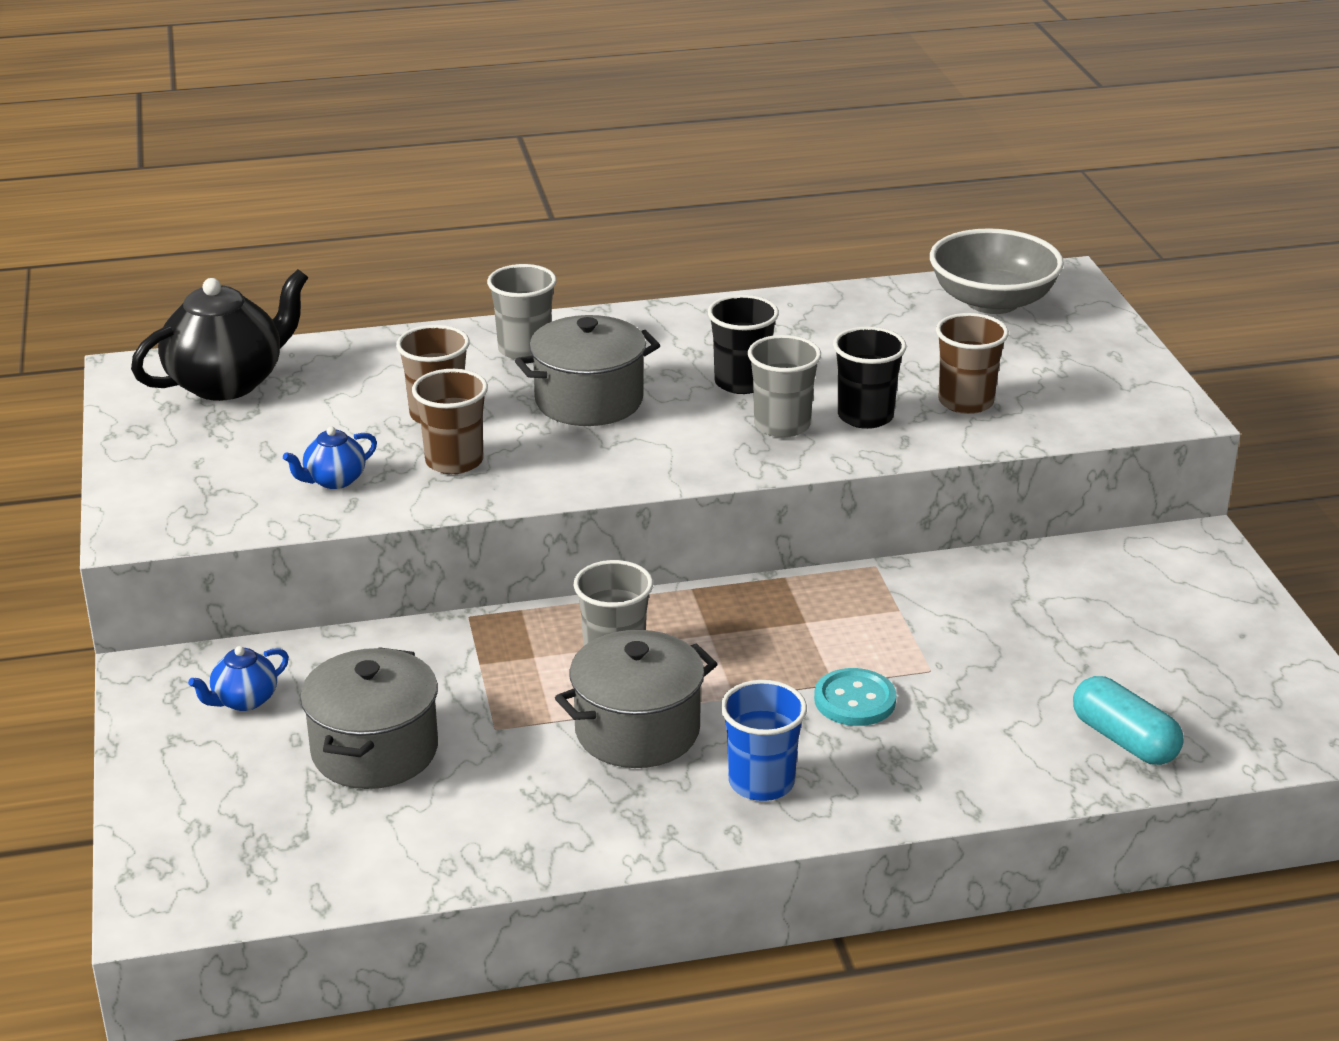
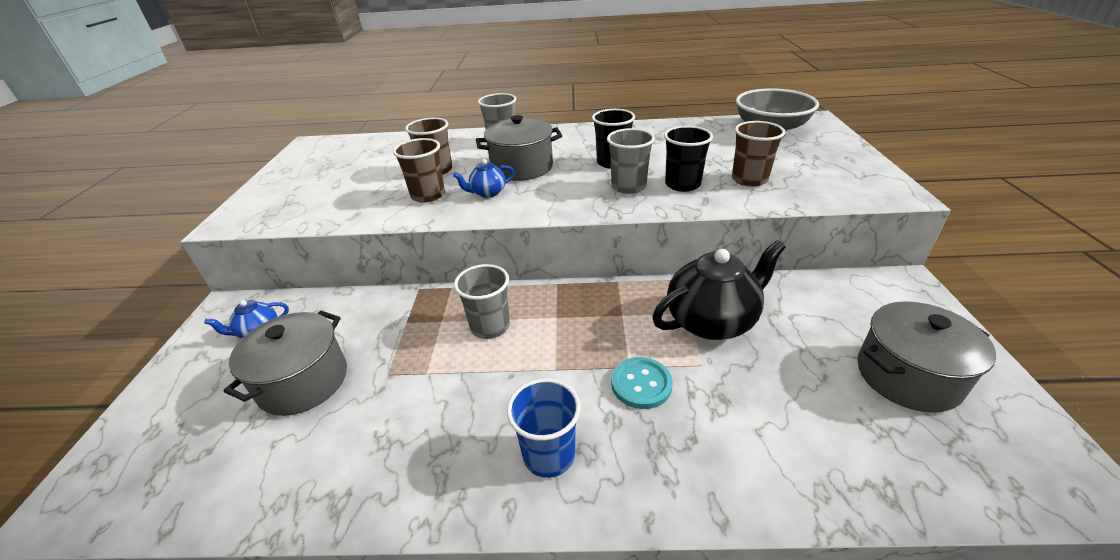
camera: 15 degrees right, 5 degrees up
black teapot [131,269,308,401] -> black teapot moved to [652,240,786,340]
blue teapot [283,427,377,489] -> blue teapot moved to [453,159,515,198]
grey pot [555,630,717,768] -> grey pot moved to [857,301,996,413]
turquoise capsule [1073,676,1184,765] -> none

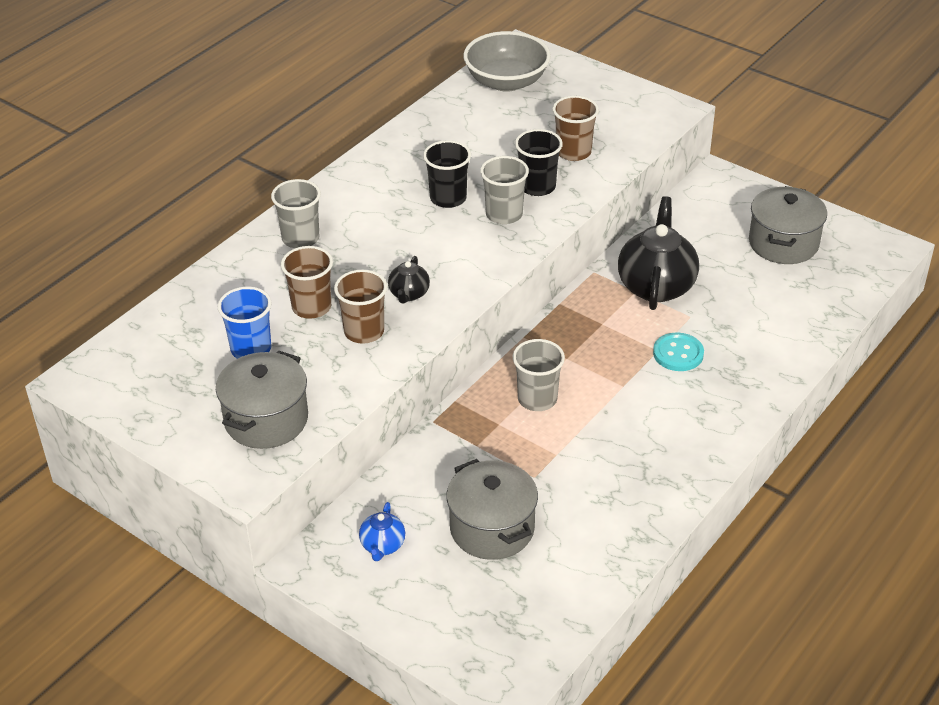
camera: 55 degrees left, 5 degrees up
blue teapot [453,159,515,198] -> black teapot [388,256,430,304]
grey pot [476,115,562,181] -> grey pot moved to [216,350,308,449]
blue cup [507,379,581,478] -> blue cup moved to [218,287,272,359]

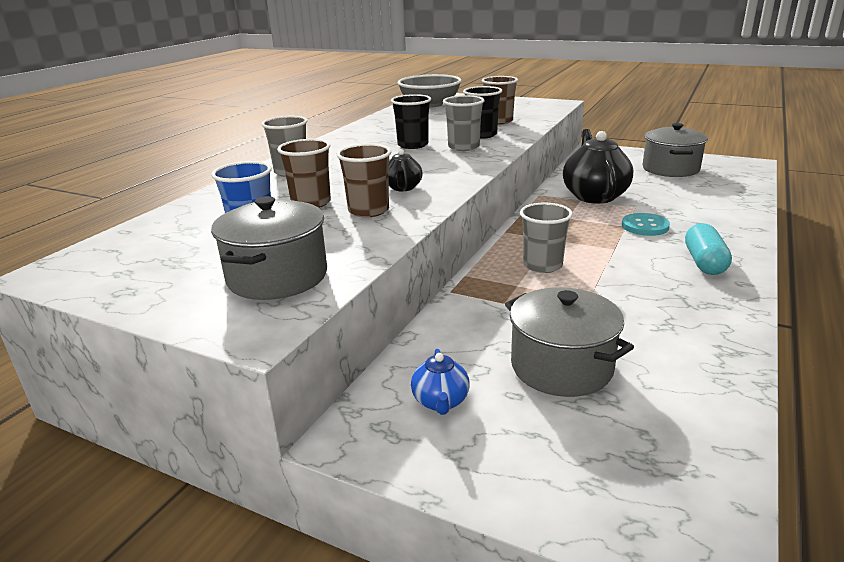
camera: 10 degrees left, 15 degrees down
none -> turquoise capsule [685,223,732,275]

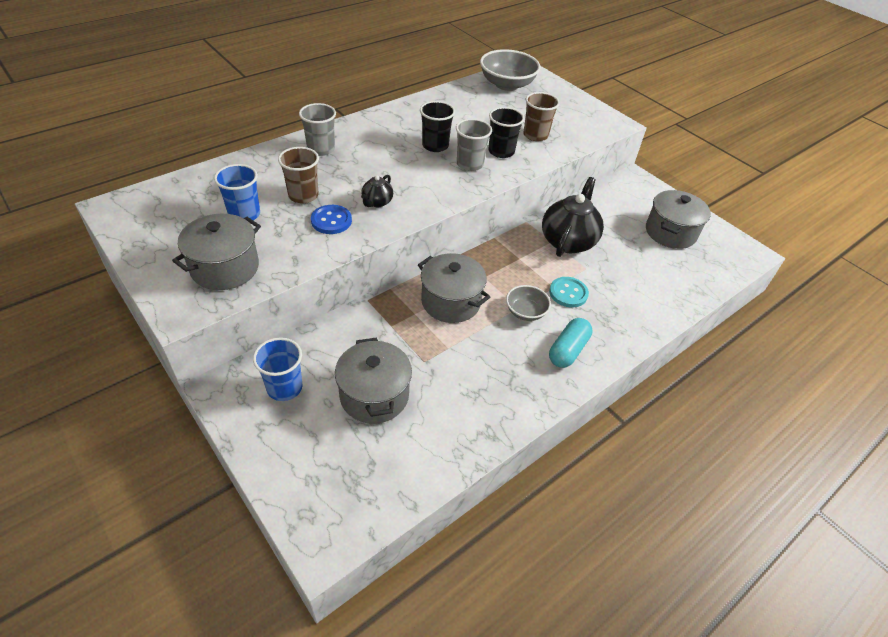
camera: 20 degrees right, 20 degrees up
brown cup [337,144,391,218] -> blue button [311,205,352,234]
blue teapot [411,349,470,415] -> blue cup [253,337,302,401]
grey cup [520,203,573,273] -> grey pot [418,253,490,323]
none -> grey bowl [506,285,551,321]

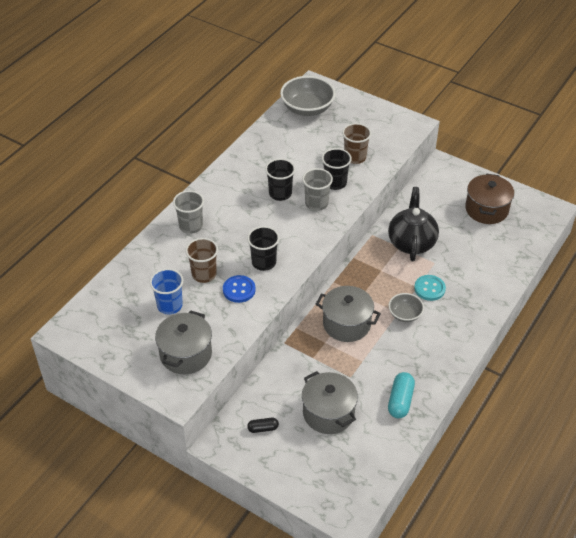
camera: 15 degrees left, 0 degrees up
blue cup [253,337,302,401] -> black capsule [247,418,279,433]
black teapot [361,175,393,207] -> black cup [247,226,280,271]
turquoise capsule [549,318,592,368] -> turquoise capsule moved to [388,372,415,418]
grey pot [646,190,711,249] -> brown pot [465,174,514,224]

